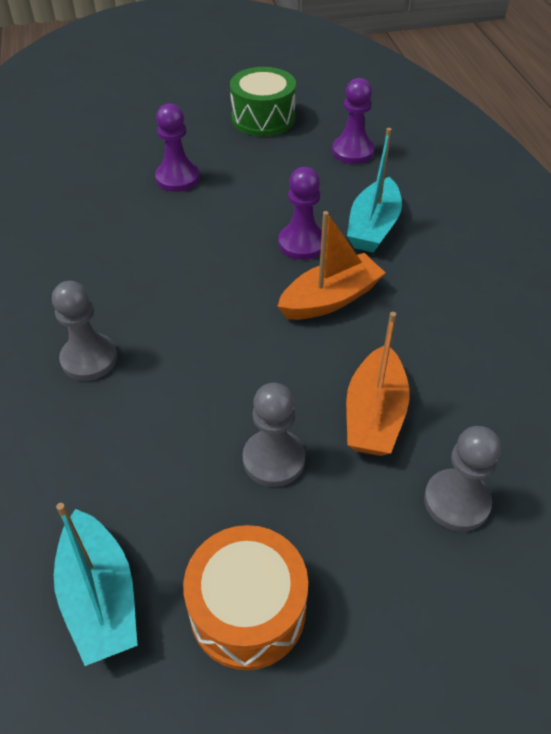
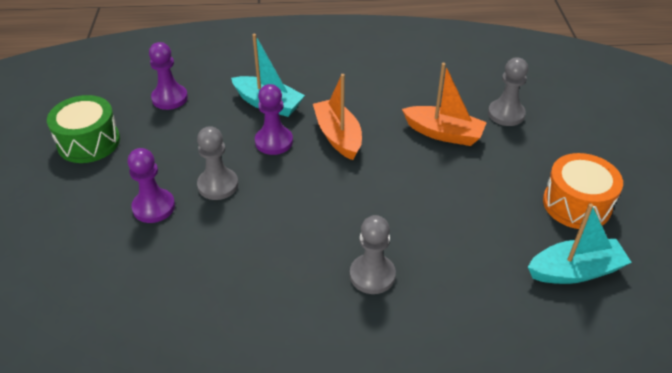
camera: 80 degrees left, 5 degrees down
grey pawn [243,383,305,487] -> grey pawn moved to [197,126,238,200]

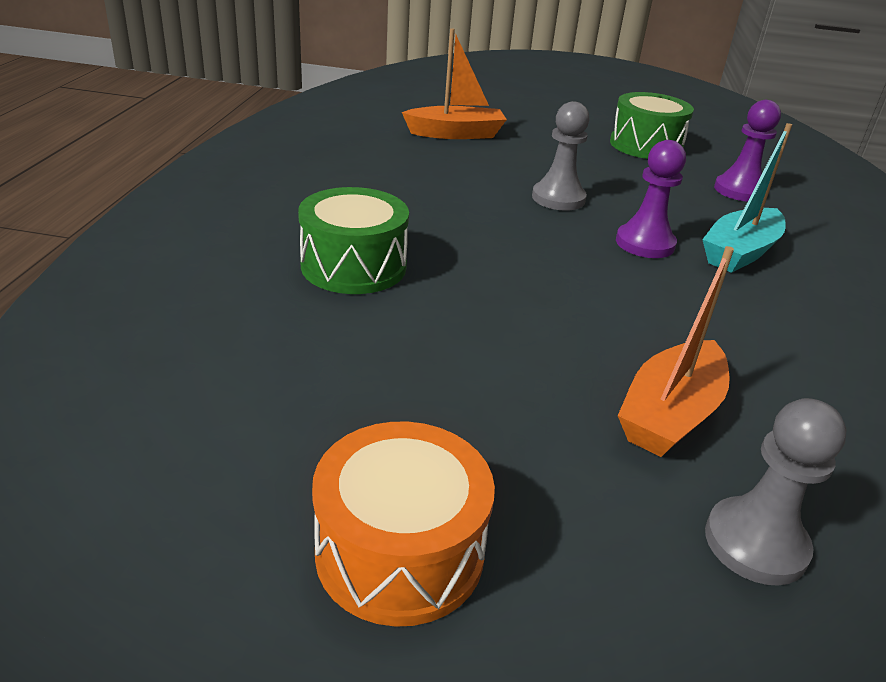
camera: 100 degrees right, 10 degrees down
purple pawn [128,148,175,223] -> none
orange boat [313,74,362,160] -> orange boat moved to [402,28,507,139]
grey pawn [350,215,396,294] -> green drum [298,187,409,294]
turquoise boat [528,203,632,284] -> none

